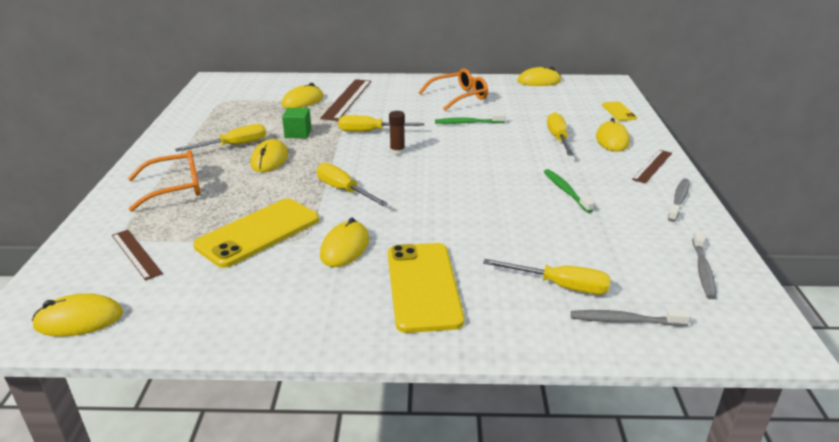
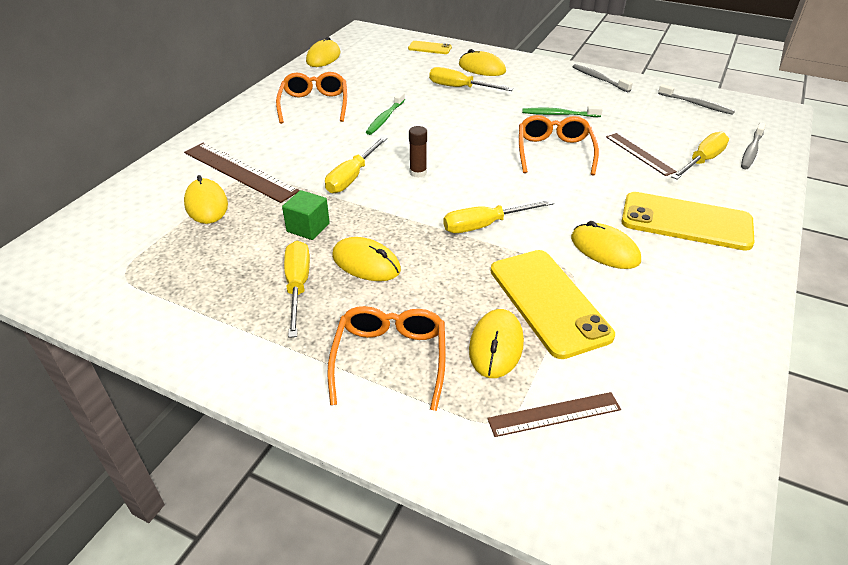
camera: 65 degrees left, 10 degrees up
yellow mouse [32,293,123,337] -> yellow mouse moved to [469,309,524,378]
brown ruler [632,150,672,184] -> brown ruler moved to [606,133,677,176]
none -> orange glasses [519,115,599,176]

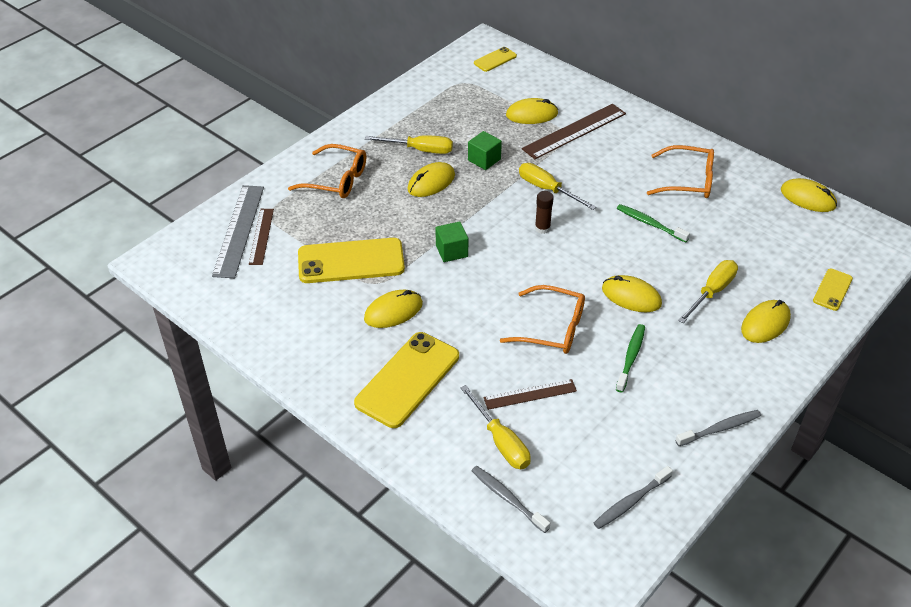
camera: 105 degrees right, 5 degrees up
yellow screwdriver [443,200,554,233] -> green cube [435,222,468,262]
yellow mouse [469,309,524,378] -> yellow mouse moved to [602,275,662,312]
none -> grey ruler [212,185,264,278]
none -> yellow phone [474,47,517,72]

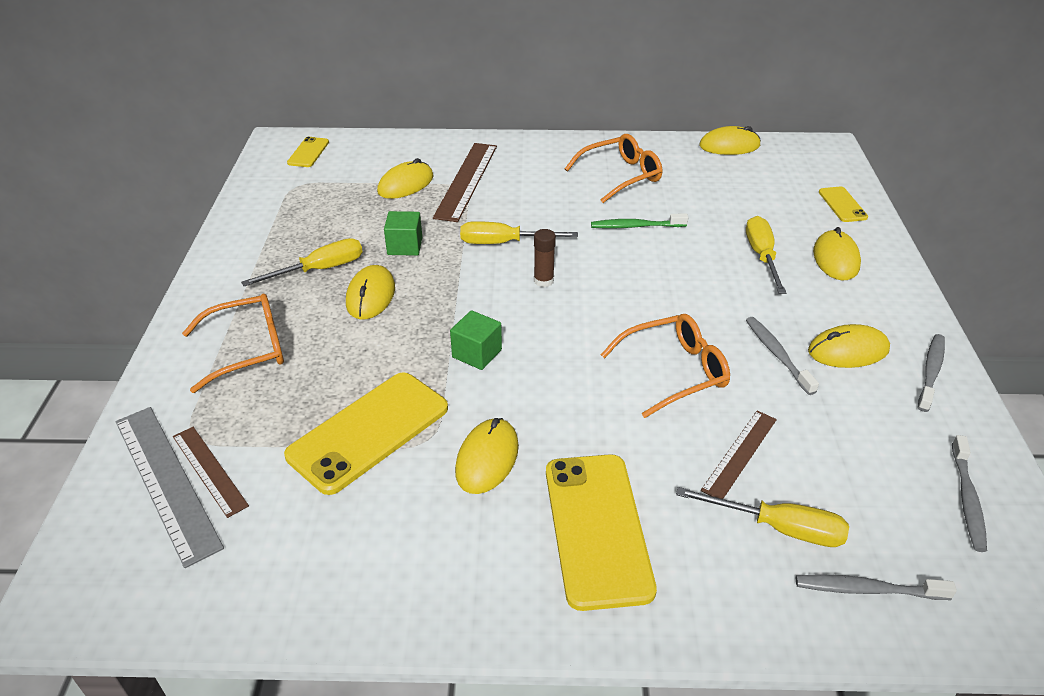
camera: 40 degrees left, 5 degrees down
yellow mouse [602,275,662,312] -> yellow mouse moved to [808,324,890,368]
green toothbrush [616,324,645,392] -> grey toothbrush [746,317,819,395]

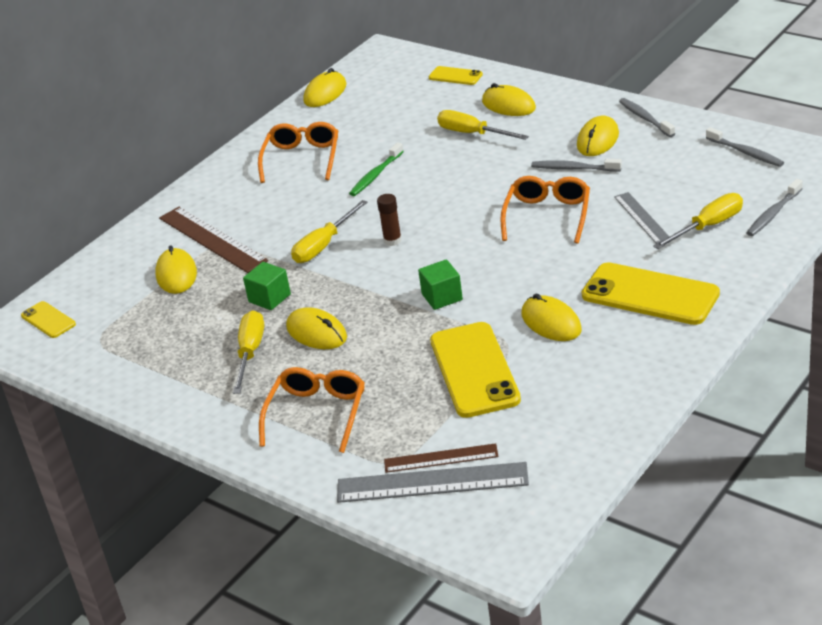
camera: 50 degrees left, 5 degrees down
brown ruler [701,411,777,499] -> grey ruler [614,192,669,244]

